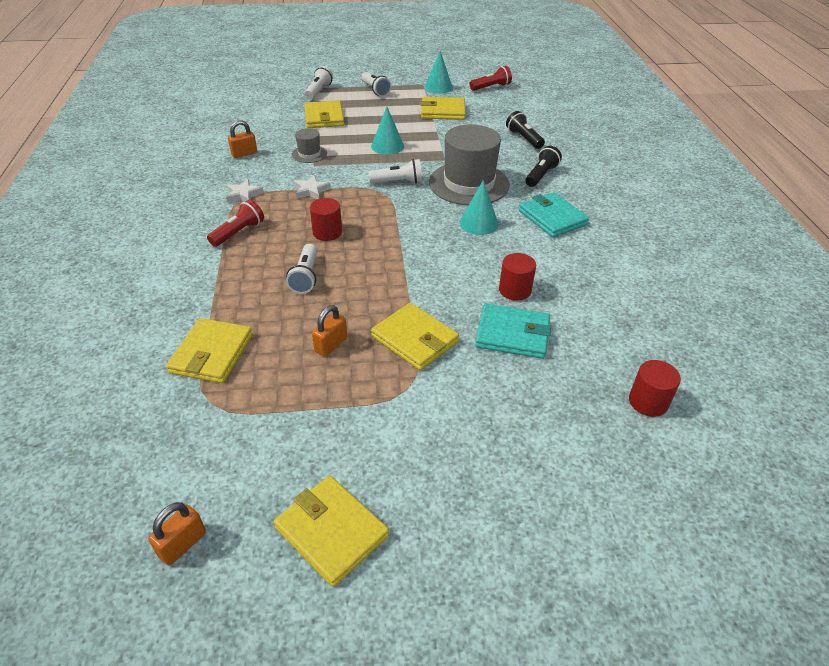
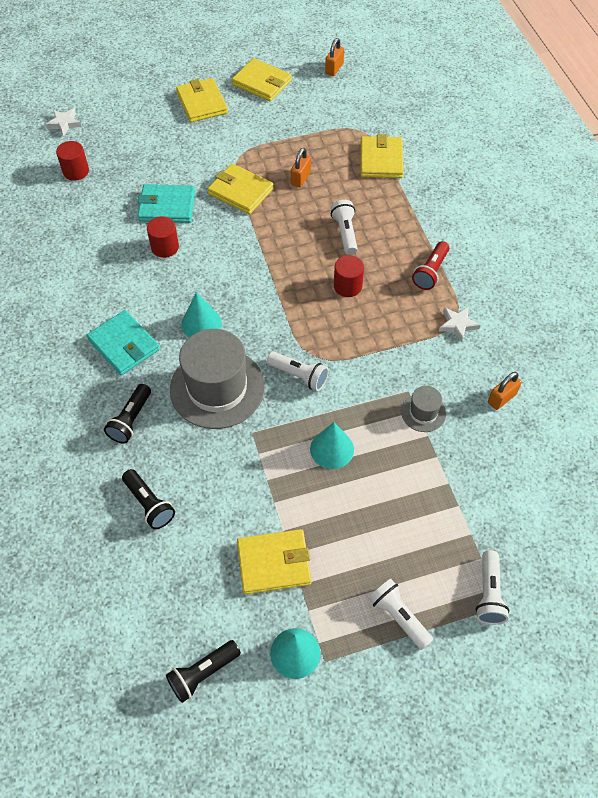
camera: 170 degrees right, 15 degrees up
white star [294,175,331,199] -> white star moved to [45,108,82,136]
yellow wallet [304,100,344,128] -> yellow wallet moved to [176,78,228,122]
white flashlight [369,159,422,184] -> white flashlight turned 135 degrees counterclockwise [267,352,329,391]
red flashlight [470,66,512,91] -> black flashlight [166,640,241,703]

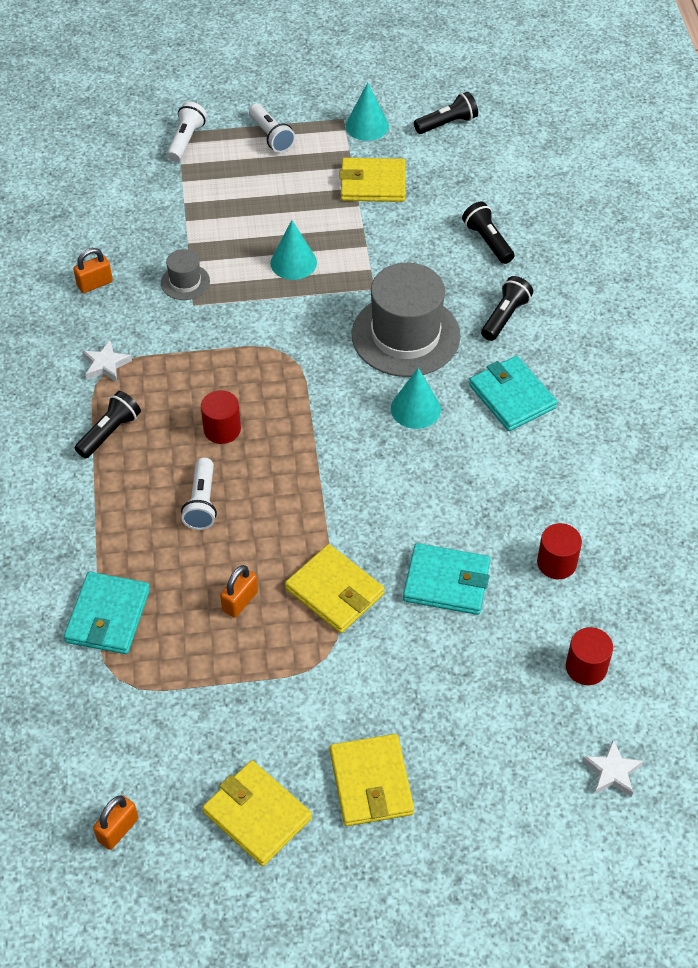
camera: 170 degrees left, 5 degrees down
red cylinder [147,216,179,258] -> red cylinder moved to [537,523,582,579]
white flashlight [267,352,329,391] -> none
yellow wallet [361,134,404,178] -> turquoise wallet [64,572,150,654]
red flashlight [412,241,449,290] -> black flashlight [75,391,141,459]

